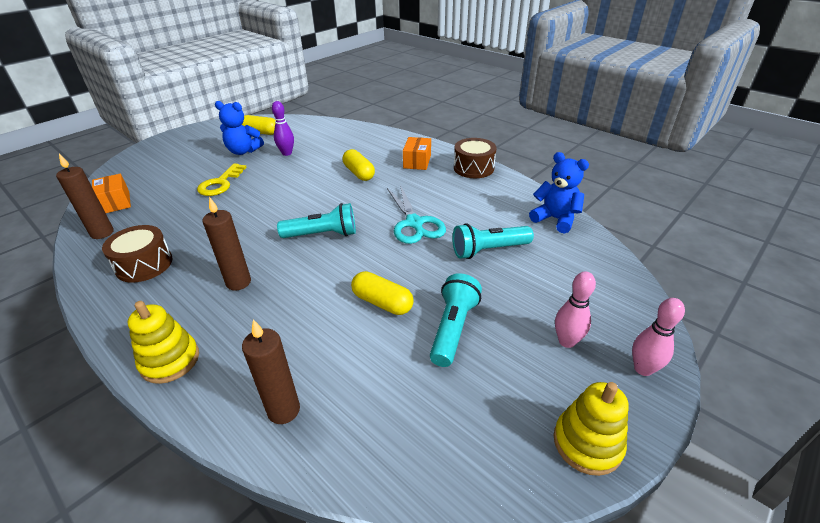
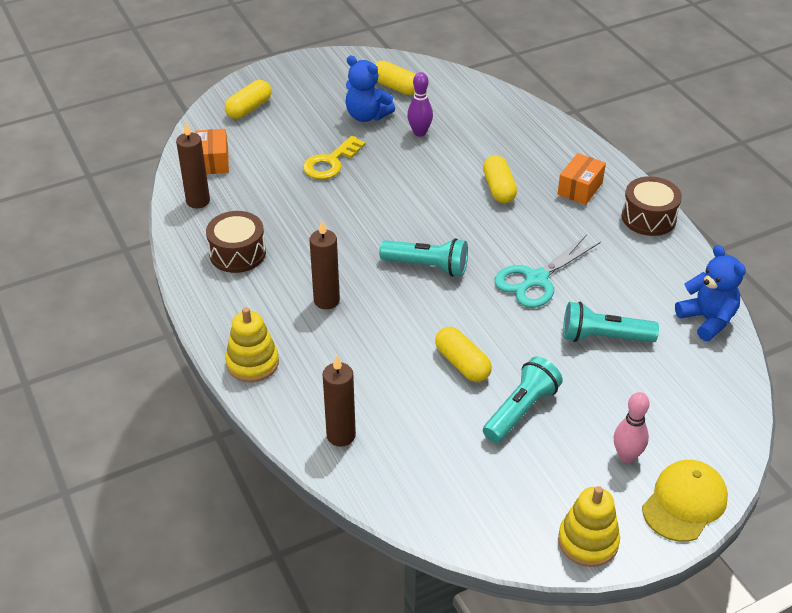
camera: 20 degrees right, 5 degrees up
turquoise scissors [387,185,446,244] -> turquoise scissors turned 45 degrees clockwise [494,235,601,308]
pink bowling pin [632,298,685,376] -> yellow cap [642,460,728,542]
none -> yellow capsule [225,80,271,119]

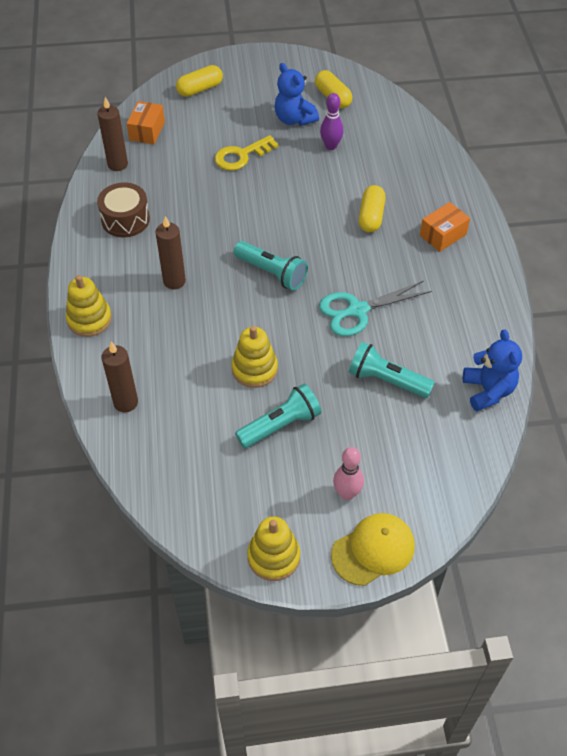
camera: 20 degrees right, 10 degrees up
yellow capsule [435,327,492,382] -> yellow stacking toy [231,326,278,388]
brown drum [622,176,682,236] -> none

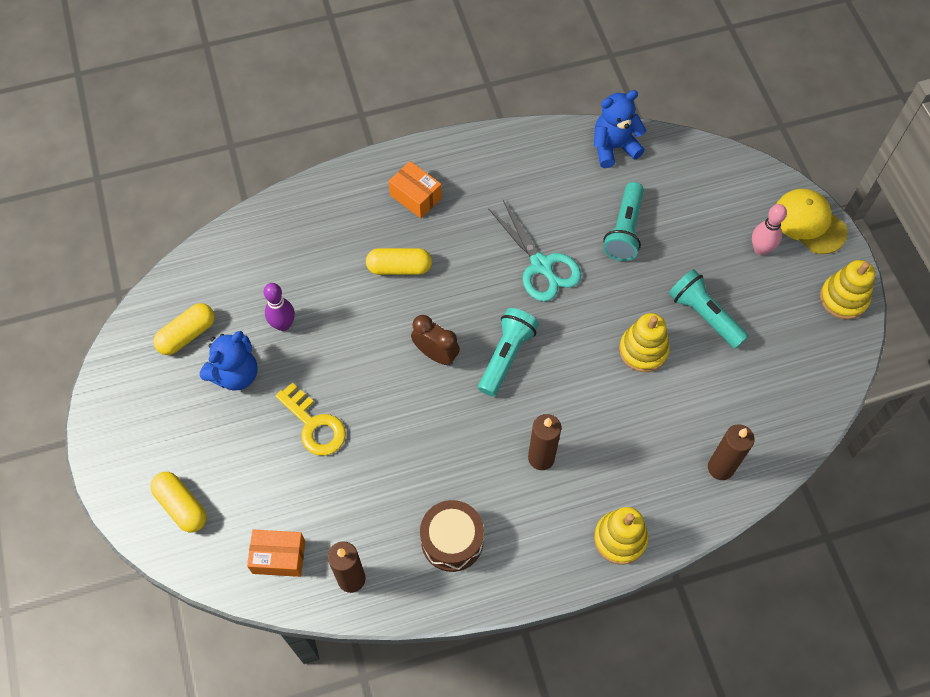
camera: 100 degrees left, 10 degrees up
none -> brown clock [411,315,460,365]

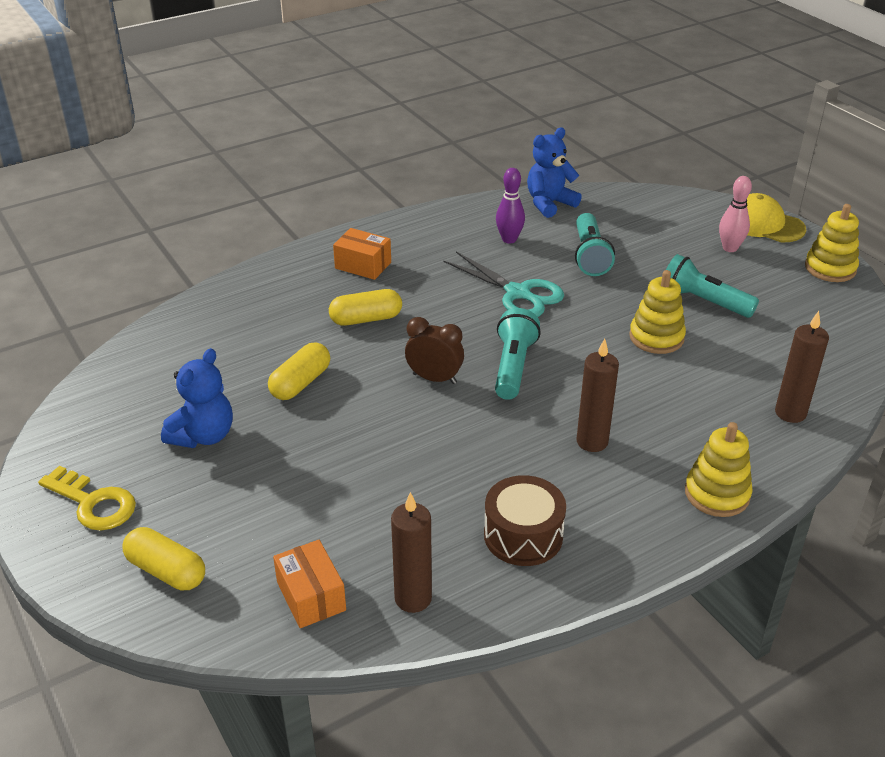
camera: 15 degrees left, 25 degrees down
yellow capsule [153,303,215,355] -> yellow capsule moved to [268,342,330,400]
orange box [247,530,305,577] -> orange box turned 75 degrees clockwise [273,540,346,628]
purple bowling pin [264,283,295,331] -> purple bowling pin moved to [496,168,525,244]
yellow key [275,383,346,456] -> yellow key moved to [38,466,136,530]

